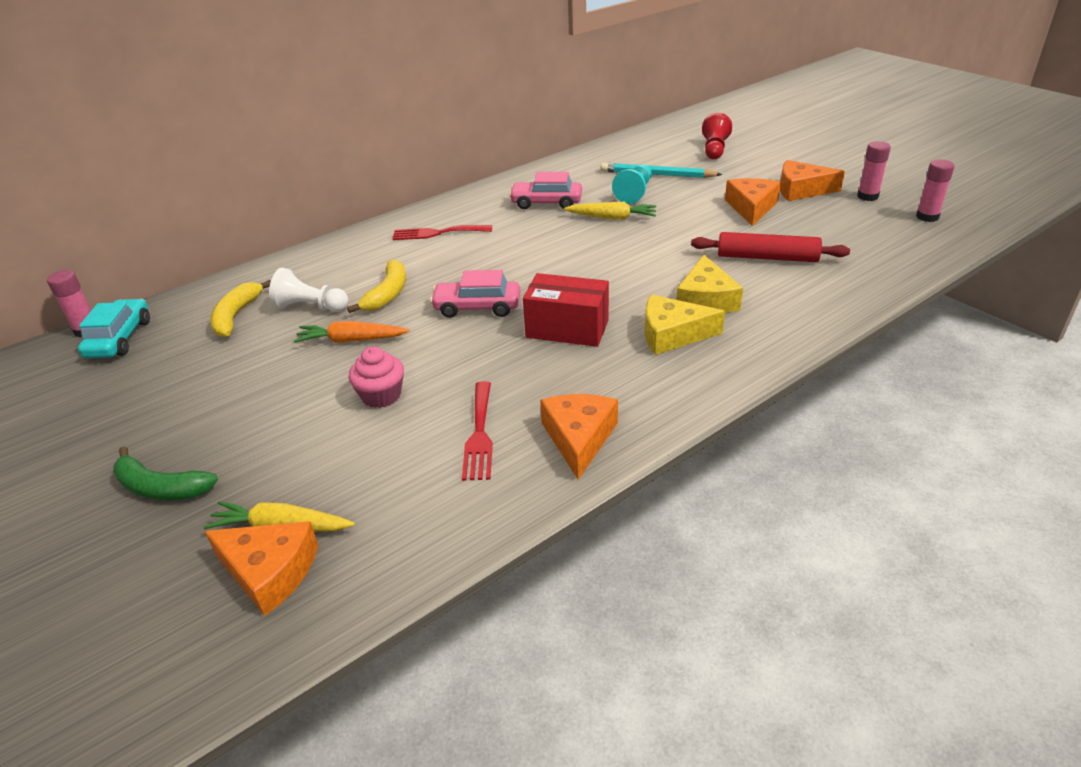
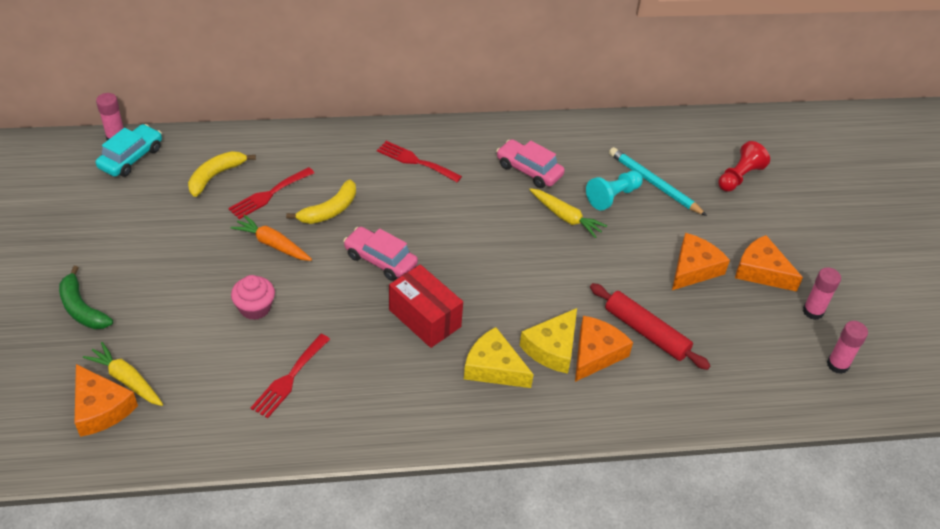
camera: 25 degrees right, 10 degrees up
white pawn [269,268,349,312] -> red fork [228,167,314,219]
orange cheese [540,394,618,480] -> orange cheese moved to [575,316,633,382]

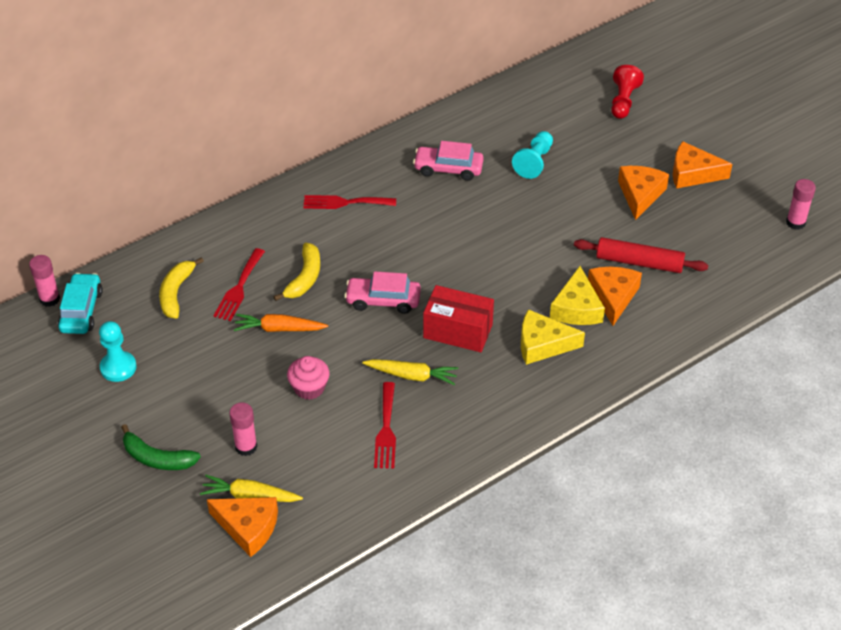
camera: 25 degrees left, 0 degrees up
yellow carrot [529,188,607,238] -> yellow carrot moved to [362,359,459,385]
turquoise pencil [609,147,707,216] -> none
pink glue stick [803,267,841,320] -> pink glue stick moved to [229,402,257,456]
none -> turquoise pawn [99,321,137,382]

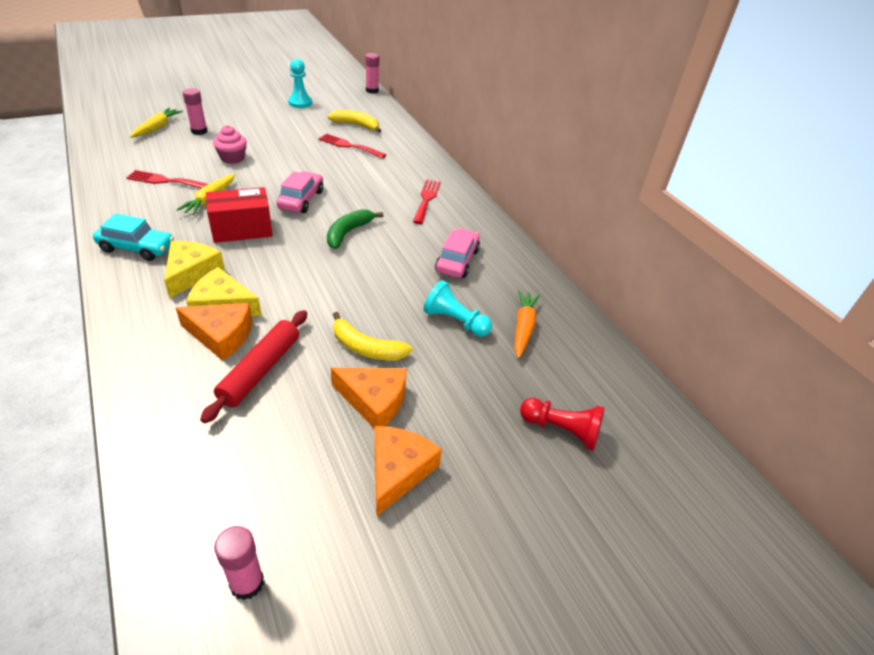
camera: 95 degrees right, 5 degrees down
turquoise car [58,273,103,334] -> turquoise car moved to [93,213,174,261]
green banana [121,424,201,470] -> green banana moved to [327,209,383,249]
orange cheese [207,497,278,557] -> none
orange carrot [234,314,328,332] -> orange carrot moved to [515,290,540,358]
yellow banana [274,242,320,301] -> yellow banana moved to [333,312,412,361]
red box [423,285,494,352] -> red box turned 45 degrees clockwise [206,187,273,243]

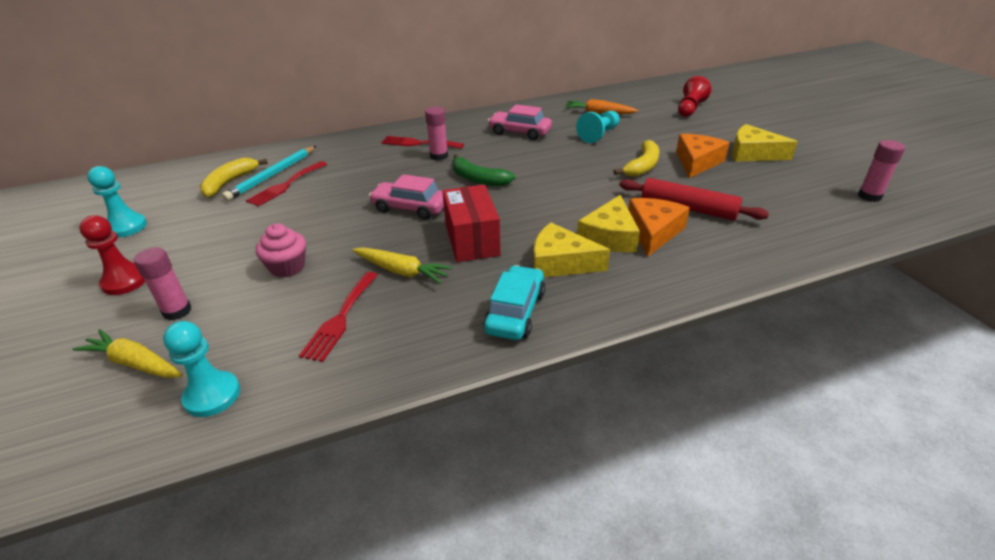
camera: 80 degrees left, 5 degrees down
pink glue stick [365,53,379,94] -> pink glue stick moved to [425,107,448,161]
orange cheese [375,426,442,516] -> yellow cheese [732,124,798,162]
none -> red pawn [79,216,145,295]
none -> turquoise pawn [163,321,240,417]
none -> turquoise pencil [222,146,316,201]

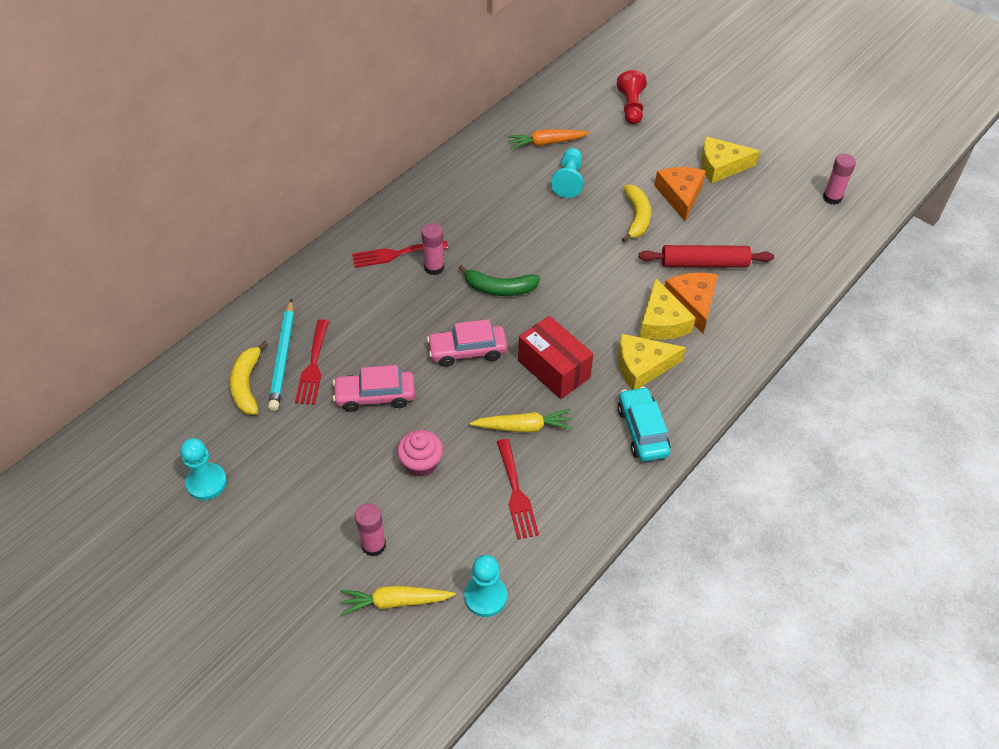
camera: 30 degrees left, 15 degrees up
red pawn [79,216,145,295] -> none
pink car [488,104,552,140] -> pink car moved to [333,365,415,412]

